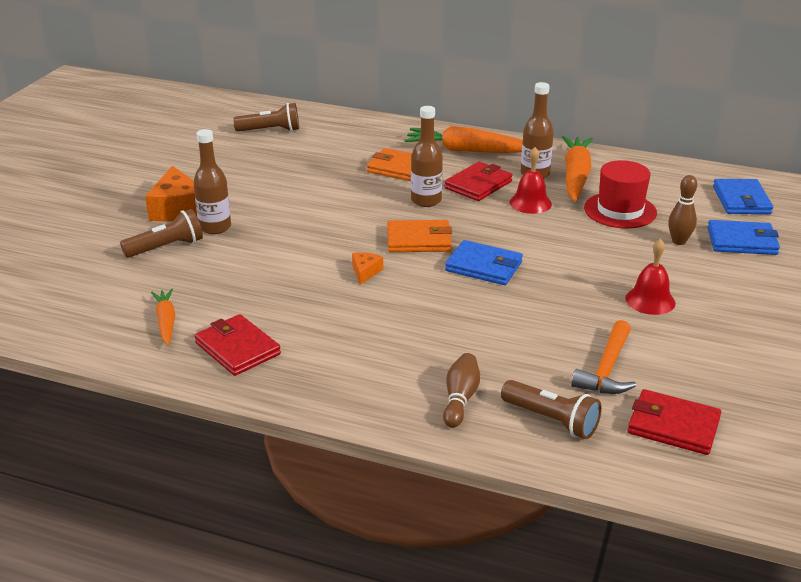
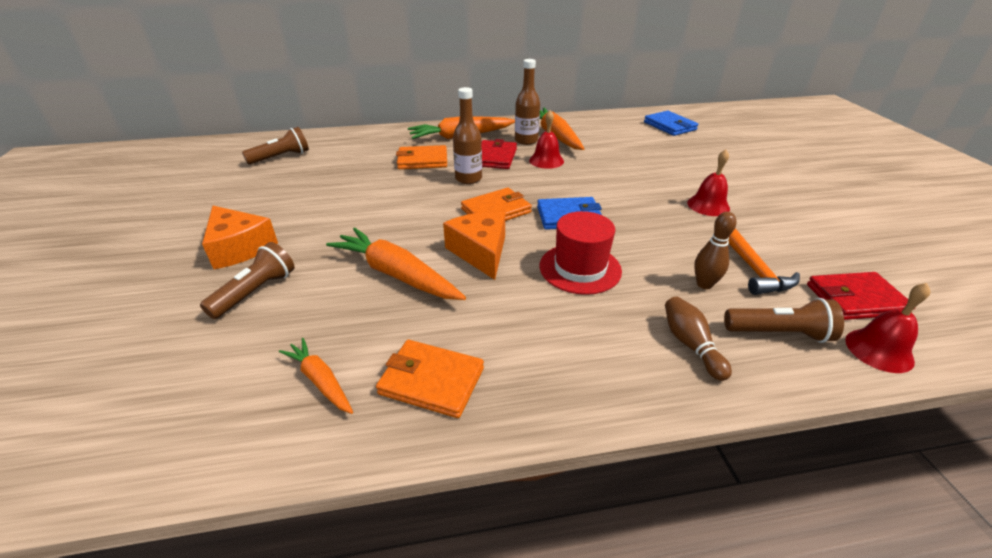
camera: 30 degrees left, 5 degrees up
brown bottle [193,129,231,234] -> none
red wallet [194,314,281,376] -> orange wallet [376,340,484,418]
orange cheese [352,253,383,285] -> orange cheese [443,212,505,280], size x2.02
red hat [584,160,657,228] -> red hat moved to [540,211,622,295]
brown bowling pin [668,175,697,245] -> brown bowling pin moved to [694,212,737,289]
blue wallet [707,220,780,255] -> none
none -> orange carrot [326,228,466,300]
none -> red bell [845,283,930,373]

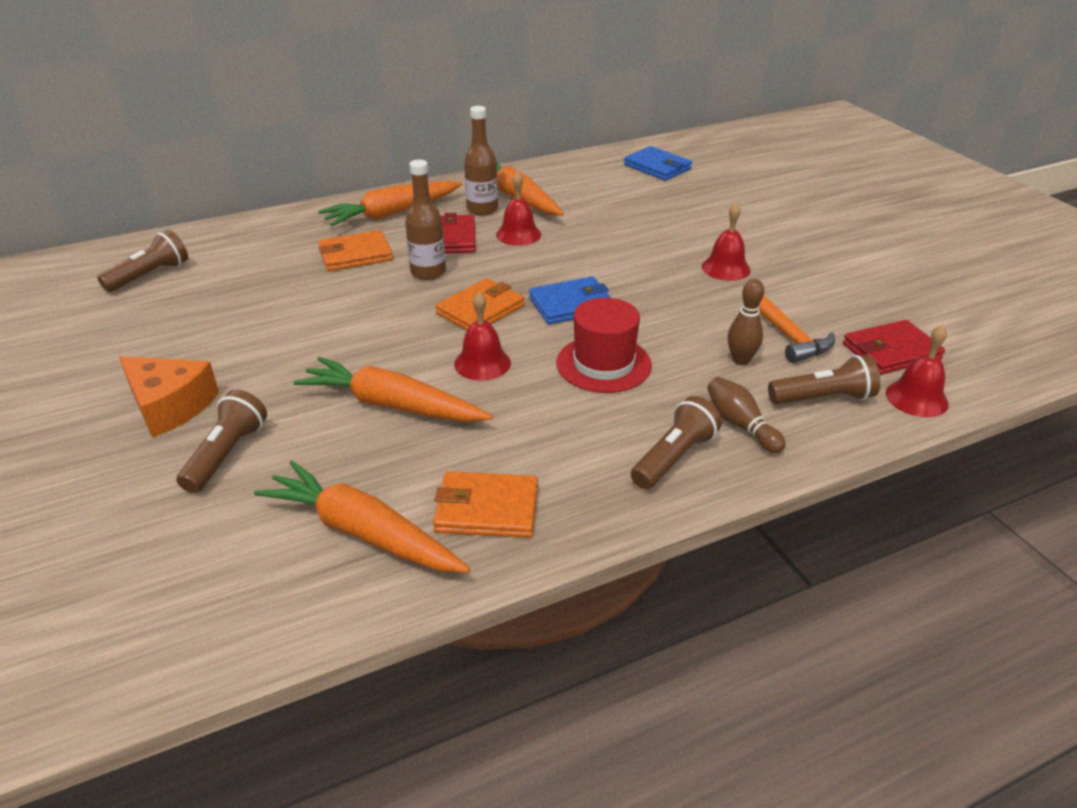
camera: 15 degrees left, 0 degrees up
orange carrot [279,338,353,414] -> orange carrot [254,461,470,573], size x1.80
orange cheese [443,212,505,280] -> red bell [454,292,511,381]
none -> brown flashlight [631,396,722,489]

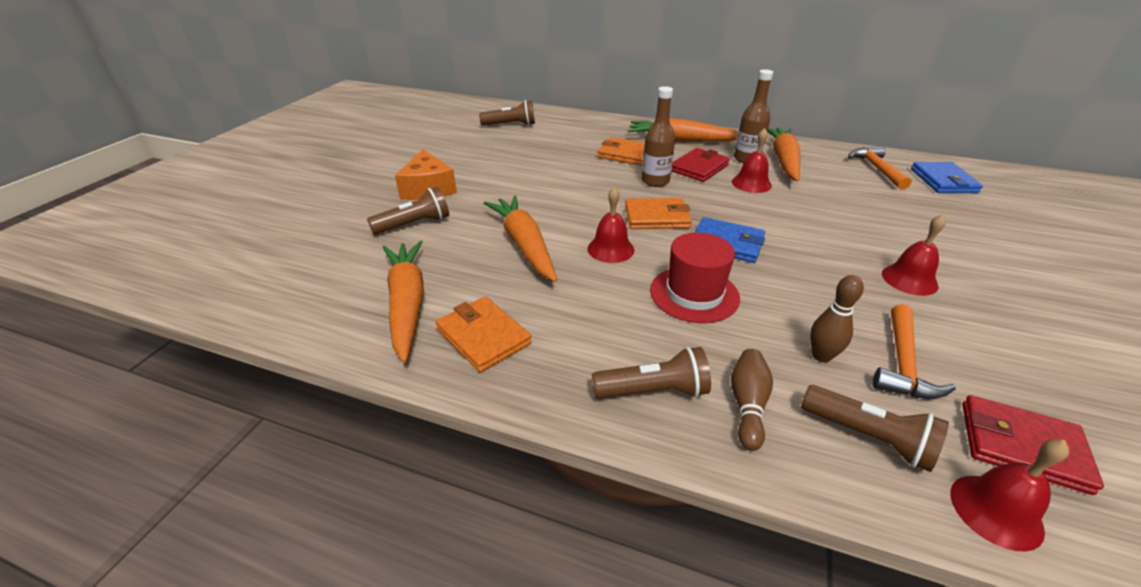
camera: 45 degrees right, 0 degrees up
none -> orange hammer [848,146,912,190]

